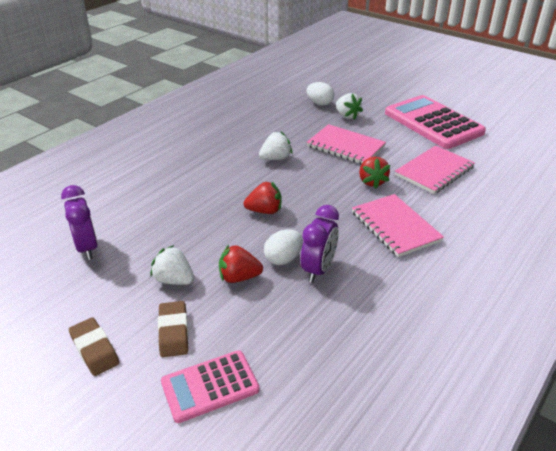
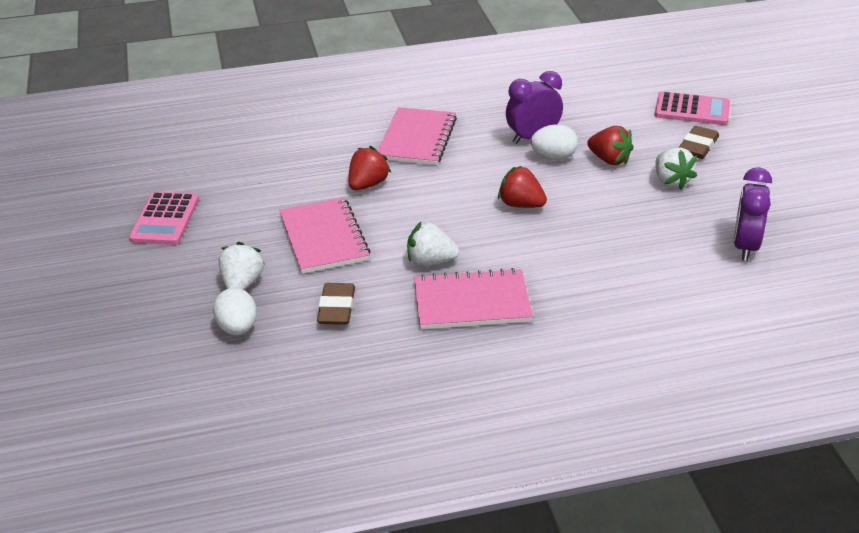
camera: 140 degrees left, 0 degrees up
brown eraser [69,317,119,376] -> brown eraser moved to [317,283,355,325]
pink calculator [385,95,486,149] -> pink calculator [129,191,199,245], size x0.56
pink notebook [395,145,475,194] -> pink notebook moved to [414,268,533,330]

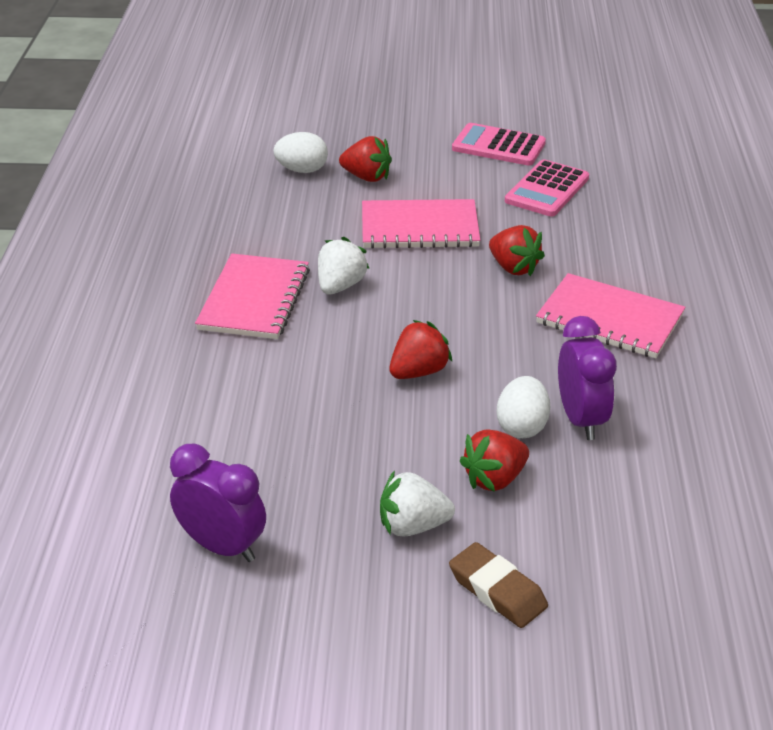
camera: 105 degrees right, 0 degrees up
white strawberry [219,242,265,290] -> red strawberry [339,136,392,182]
brown eraser [317,283,355,325] -> none
pink calculator [655,91,730,125] -> pink calculator moved to [505,159,589,216]

